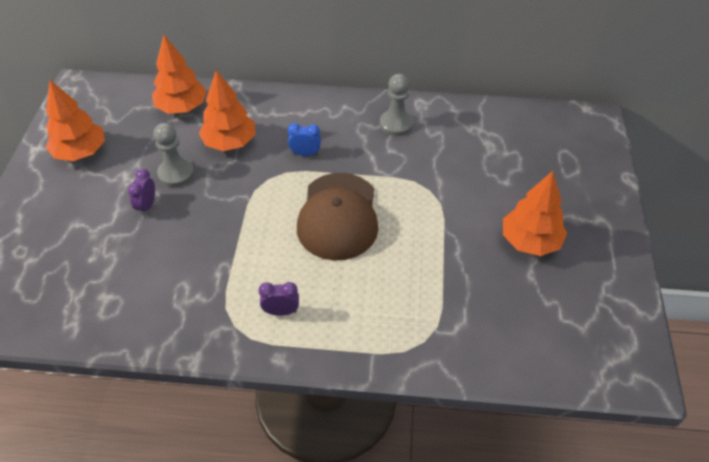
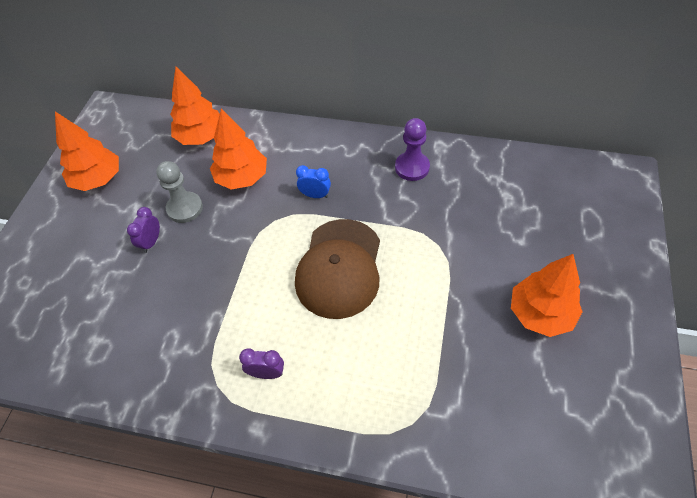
camera: 10 degrees right, 5 degrees up
grey pawn [380,74,413,136] -> purple pawn [395,118,430,181]

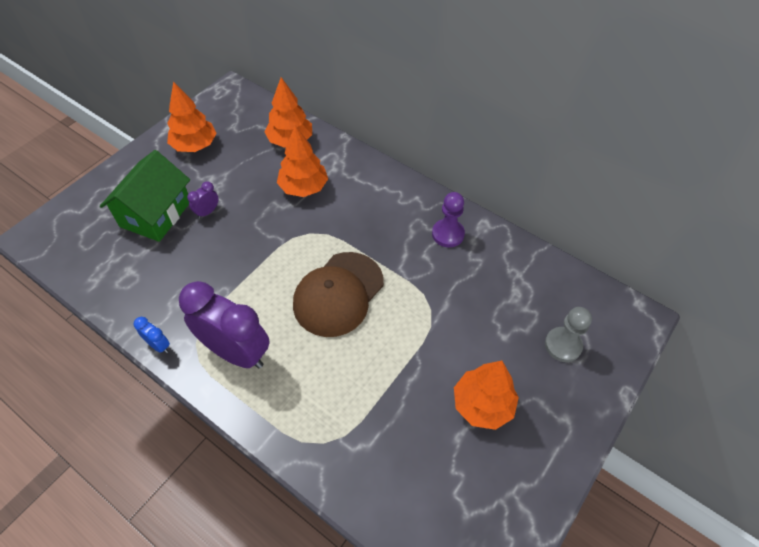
camera: 20 degrees right, 0 degrees up
grey pawn [156,161,203,223] -> grey pawn moved to [545,307,592,362]
purple clock [239,348,284,379] -> purple clock [179,281,270,369], size x2.38
blue clock [296,165,331,198] -> blue clock moved to [134,317,170,353]
none -> green house [100,150,190,242]

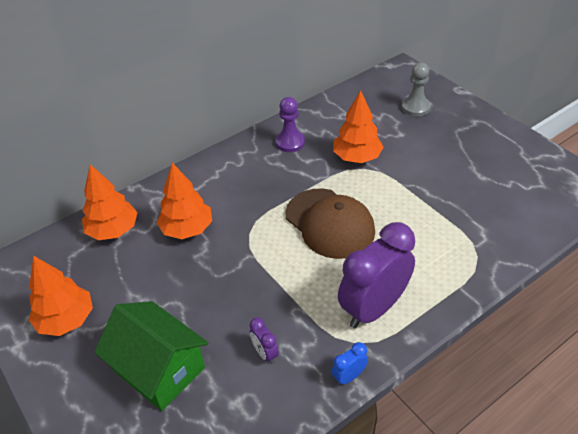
camera: 70 degrees left, 10 degrees down
purple clock [187,181,219,219] -> purple clock moved to [250,318,279,364]
orange tree [454,361,519,430] -> orange tree moved to [333,90,383,163]

